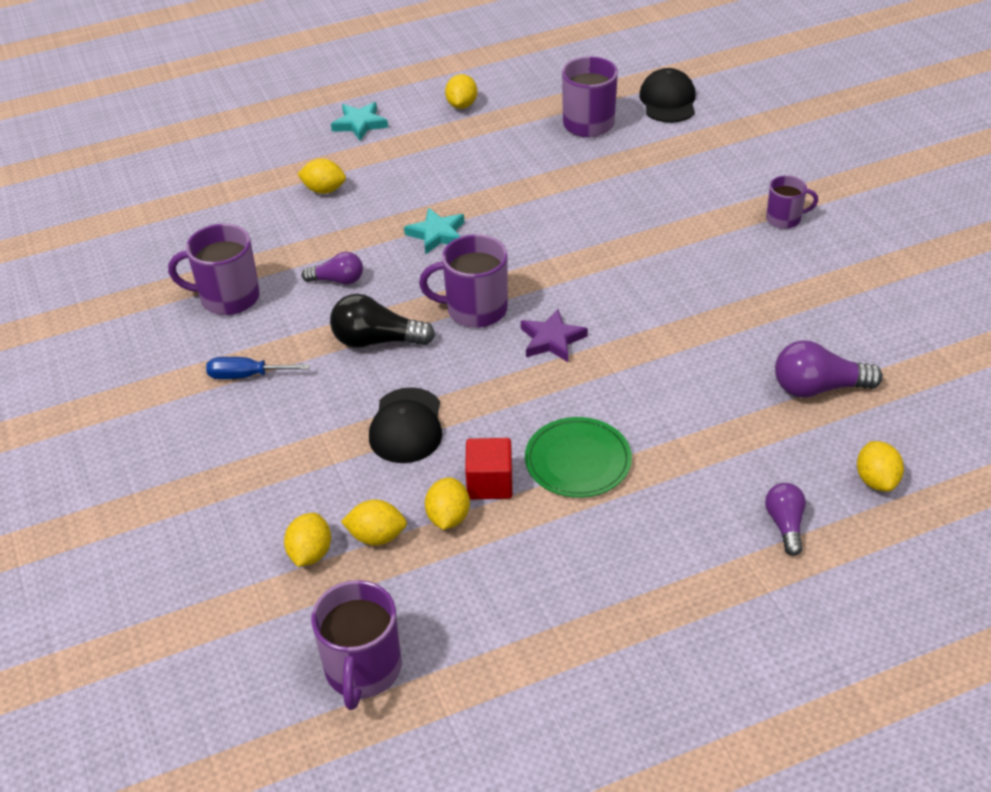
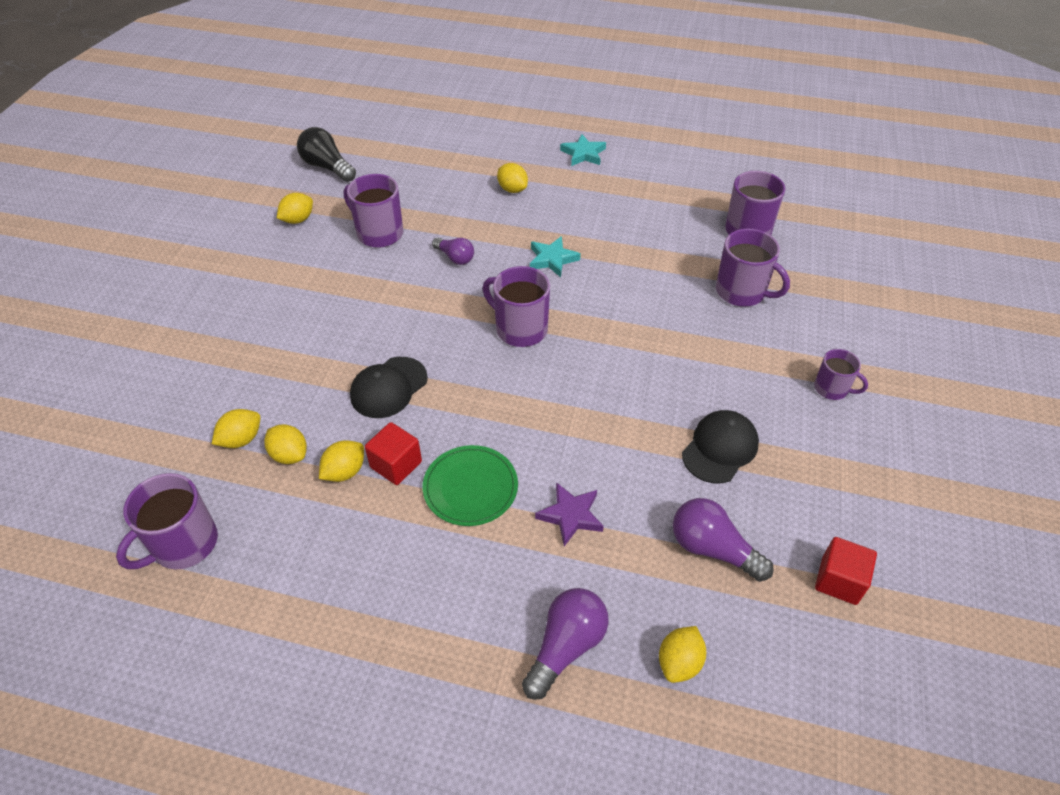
camera: 35 degrees right, 5 degrees up
blue screwdriver [206,357,310,379] -> none
black light bulb [330,294,435,348] -> black light bulb moved to [297,127,356,182]
yellow lemon [445,74,477,109] -> yellow lemon moved to [277,193,313,224]
purple star [521,309,588,362] -> purple star moved to [535,482,604,546]
black cap [639,68,696,123] -> black cap moved to [682,410,759,484]
purple light bulb [765,483,806,556] -> purple light bulb [522,588,609,700], size x1.56
none -> purple mug [716,229,790,307]
none -> red cube [815,537,877,605]

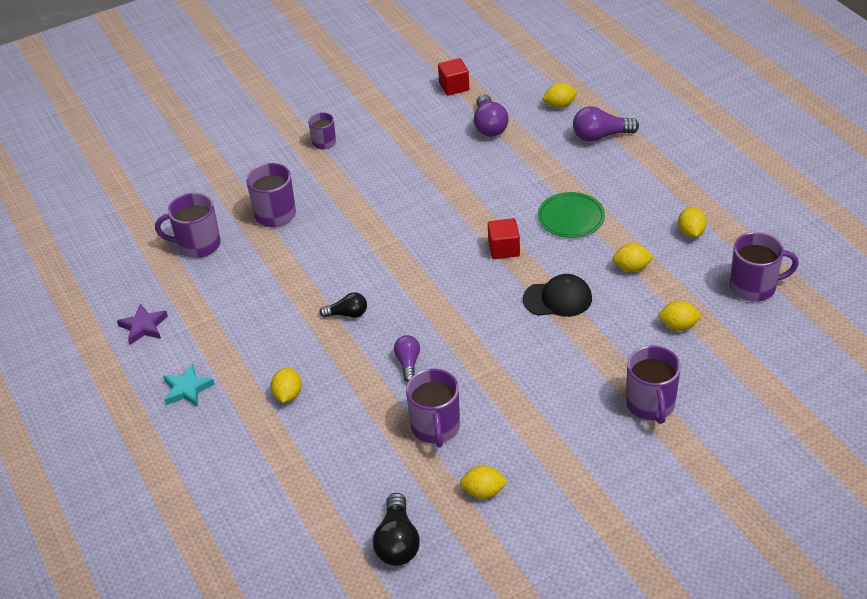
camera: 130 degrees left, 5 degrees down
yellow lemon [264,424,307,464] -> yellow lemon moved to [678,207,707,237]
red cube [365,422,422,485] -> red cube moved to [488,218,520,259]
purple mug [483,266,550,347] -> purple mug moved to [626,345,681,424]
turquoise star [530,236,581,277] -> black light bulb [319,292,367,318]
purple star [535,482,604,546] -> purple star moved to [117,303,168,345]
black cap [682,410,759,484] -> none

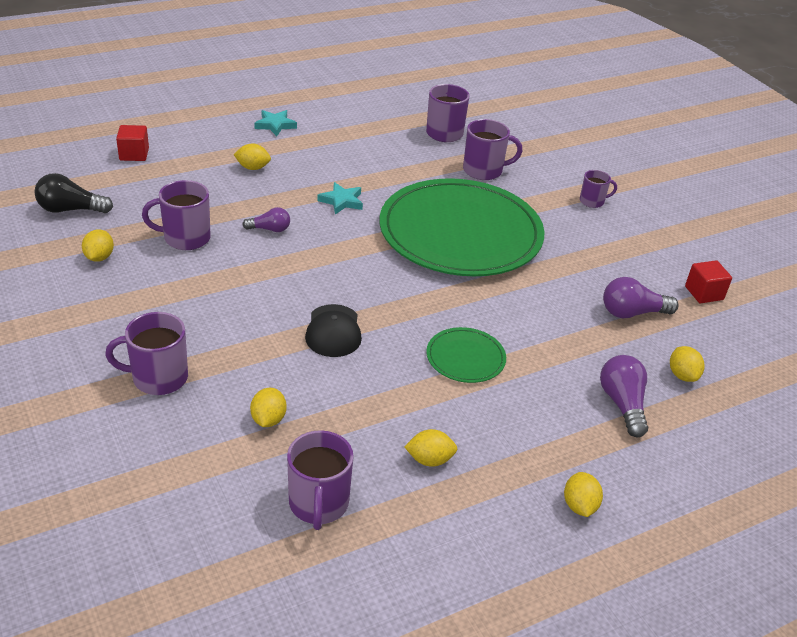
camera: 85 degrees right, 5 degrees down
purple star [117,303,168,345] -> none
black light bulb [319,292,367,318] -> turquoise star [317,182,363,214]
red cube [488,218,520,259] -> red cube moved to [116,125,149,161]
yellow lemon [612,244,654,272] -> yellow lemon moved to [564,472,603,517]
none -> green plate [380,178,545,276]

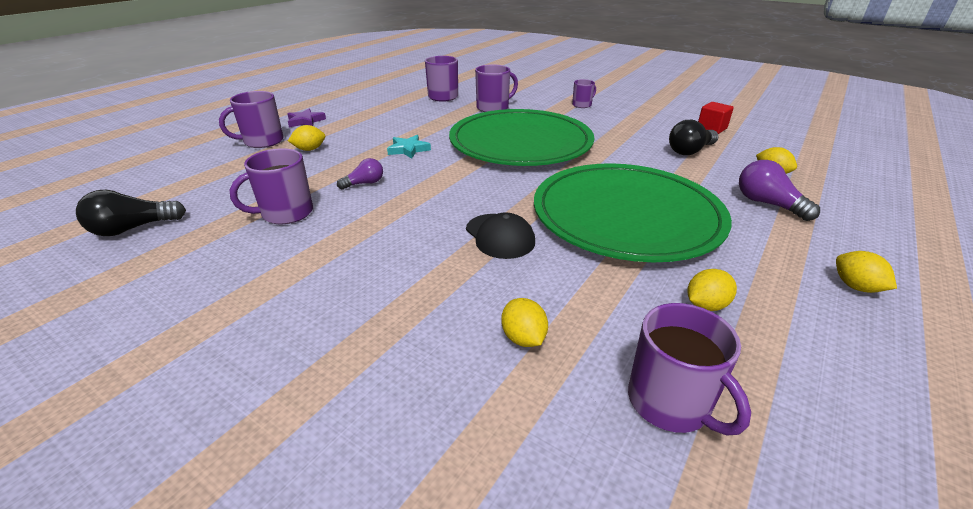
camera: 25 degrees left, 5 degrees down
yellow lemon [82,229,114,262] -> none
purple mug [105,312,188,395] -> purple mug moved to [219,91,284,148]
red cube [116,125,149,161] -> none
turquoise star [254,110,297,136] -> purple star [287,109,326,127]
green plate [426,327,506,383] -> green plate [534,163,732,262], size x2.40
purple light bulb [603,277,679,319] -> black light bulb [669,119,719,155]

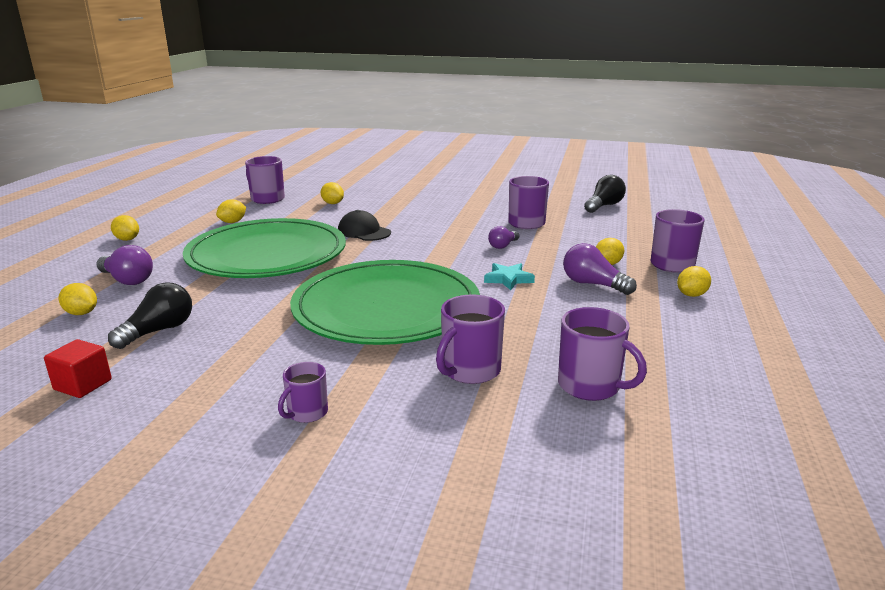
camera: 160 degrees right, 10 degrees down
purple star [287,109,326,127] -> yellow lemon [677,266,711,297]
none -> purple light bulb [563,243,637,295]

